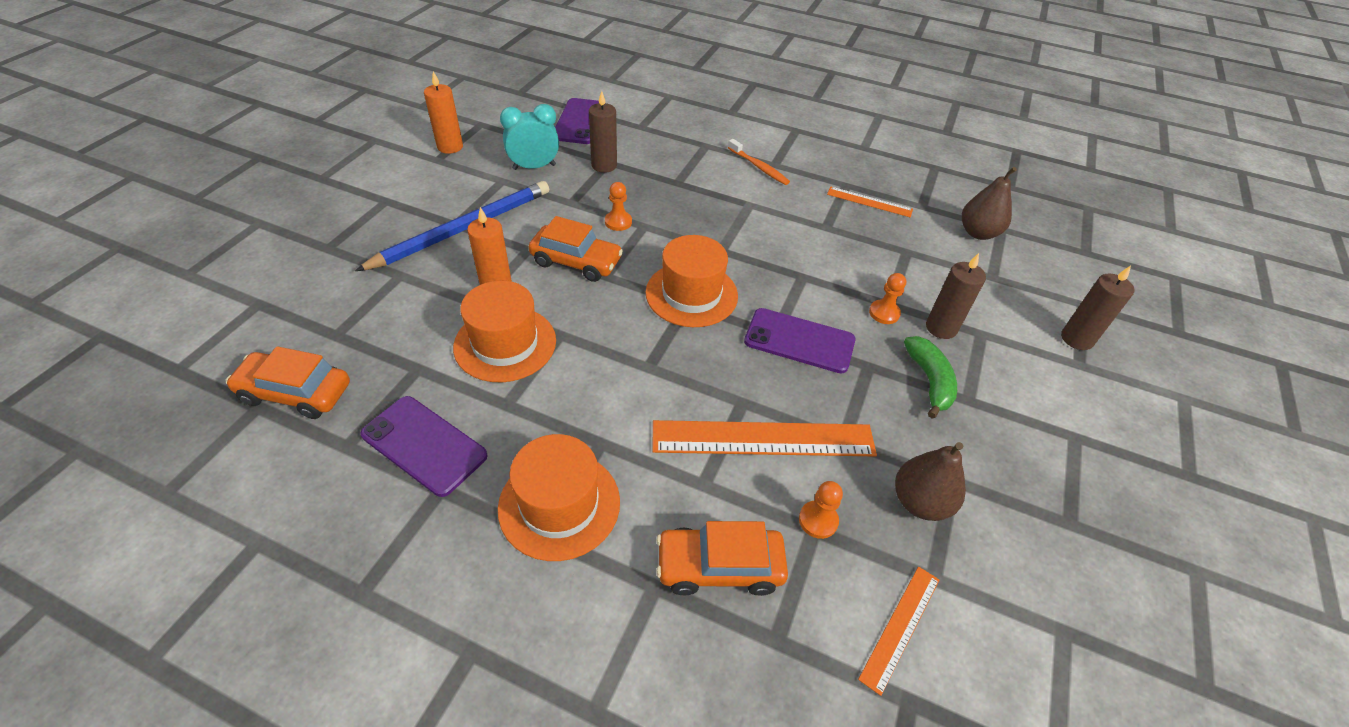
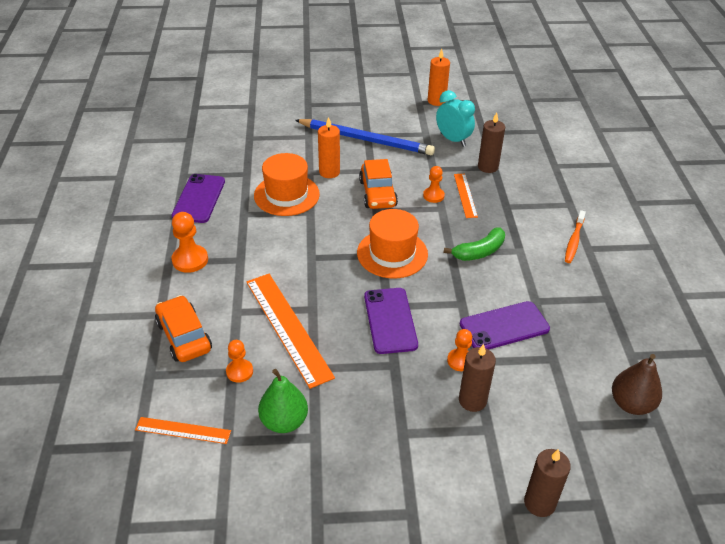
camera: 65 degrees right, 5 degrees down
orange car [226,346,350,419] -> none
orange hat [498,434,620,561] -> orange pawn [171,212,208,273]
purple phone [555,98,599,144] -> purple phone moved to [460,301,550,350]
orange ruler [827,187,913,217] -> orange ruler moved to [454,174,478,218]
brown pear [895,442,966,521] -> green pear [258,369,308,433]
green banana [904,336,957,419] -> green banana moved to [443,227,505,261]

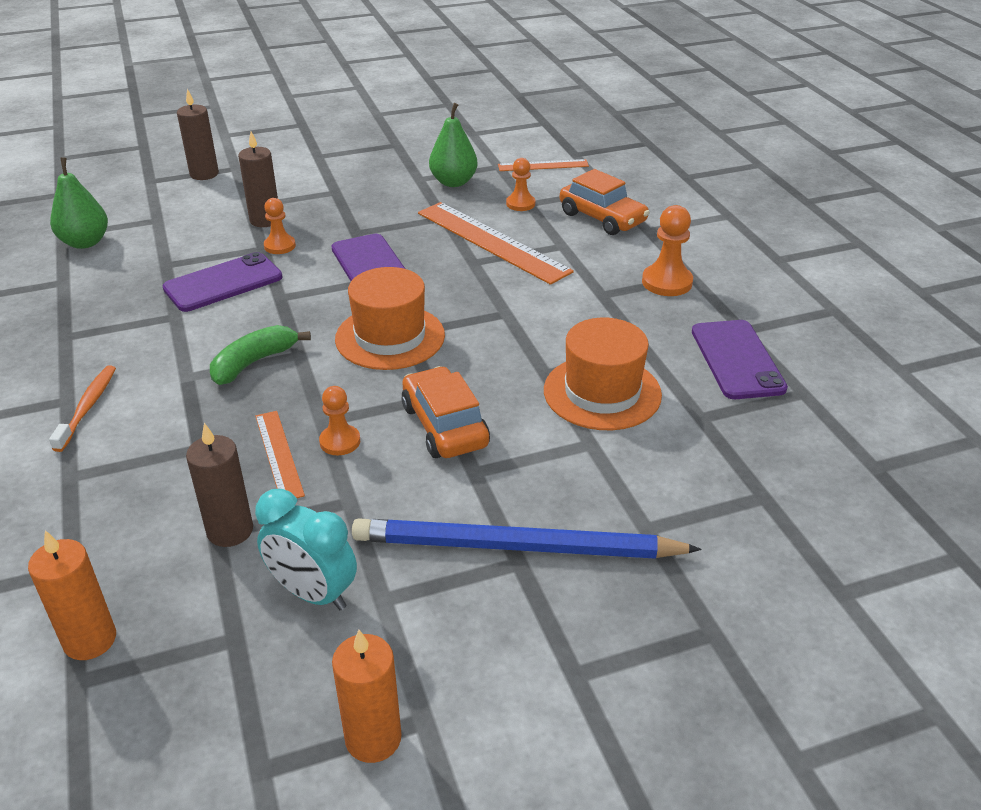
camera: 165 degrees right, 5 degrees down
orange candle [318,117,340,178] -> orange candle moved to [28,530,116,660]
brown pear [612,354,662,415] -> green pear [50,157,108,249]

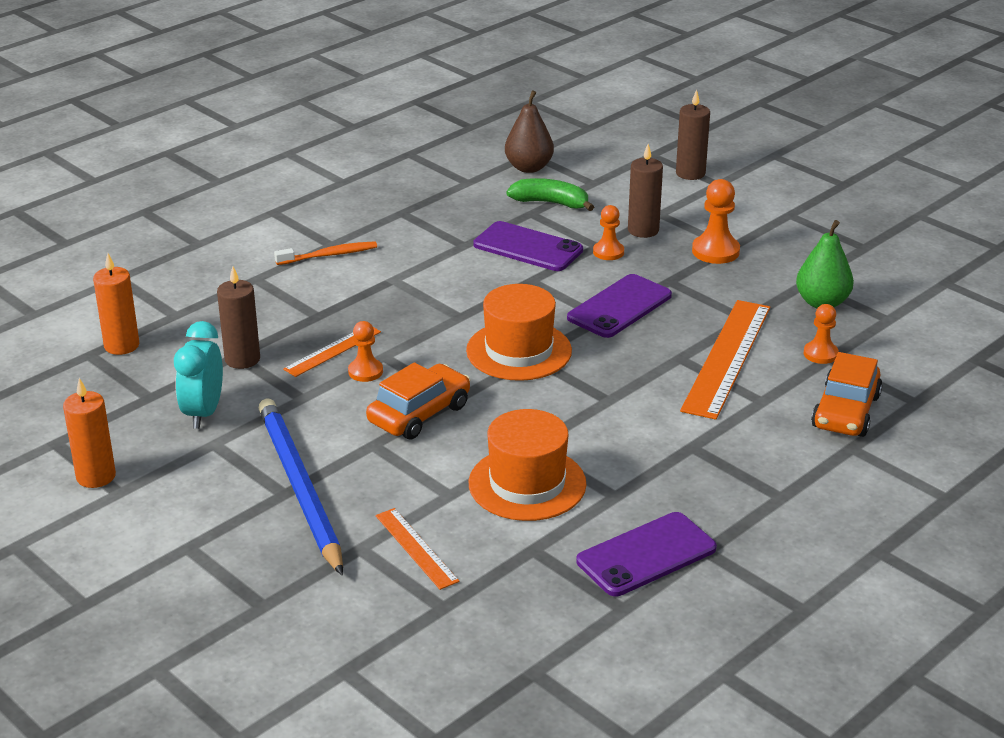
camera: 65 degrees right, 5 degrees down
green pear [50,157,108,249] -> brown pear [505,90,554,173]
green banana [210,325,311,385] -> green banana moved to [506,178,594,211]
orange ruler [498,159,589,171] -> orange ruler moved to [376,508,459,590]
orange pawn [642,205,693,296] -> orange pawn moved to [692,179,740,264]

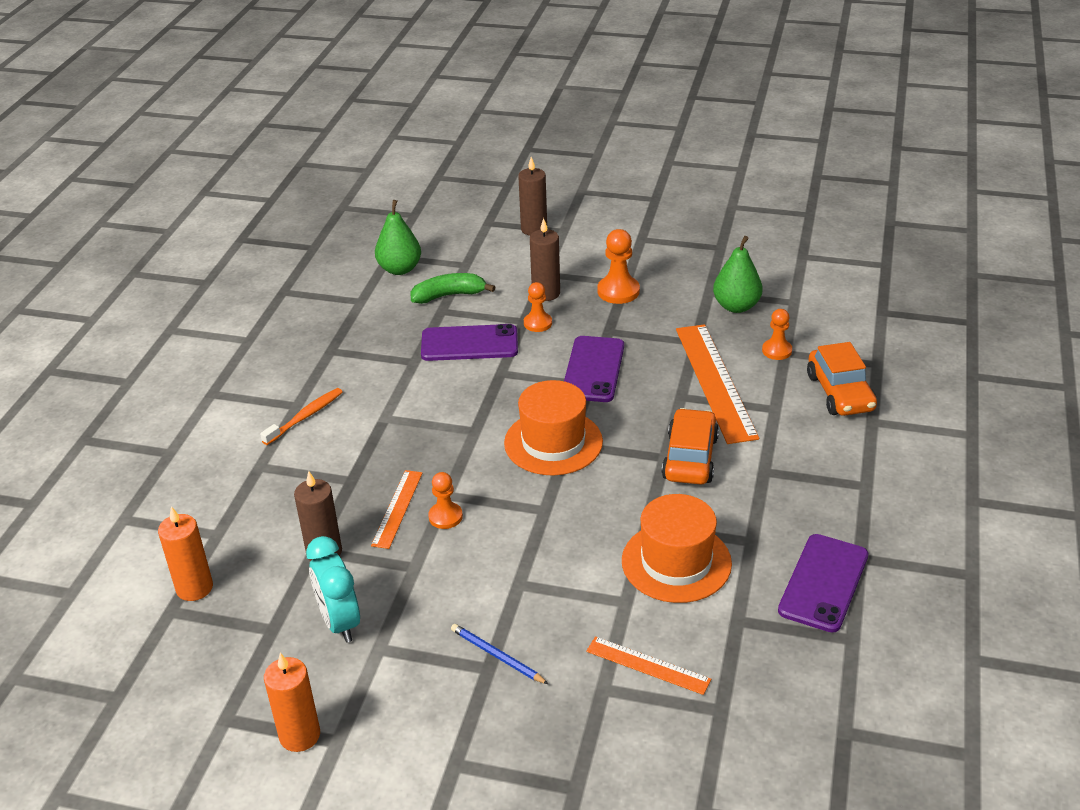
camera: 30 degrees left, 5 degrees up
blue pencil [258,399,343,575] -> blue pencil [451,624,548,684], size x0.43
orange car [366,362,470,439] -> orange car moved to [662,408,719,485]
brown pear [505,90,554,173] -> green pear [375,200,421,275]

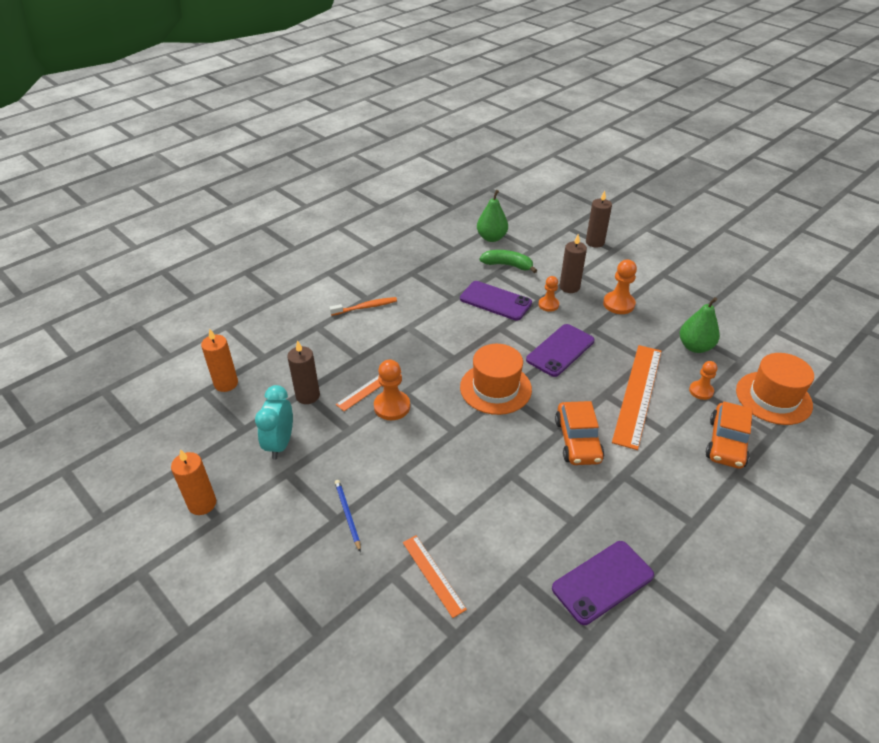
camera: 30 degrees right, 5 degrees up
orange pawn [428,472,463,529] -> orange pawn [374,360,410,420], size x1.52
orange hat [622,494,732,603] -> orange hat moved to [736,353,814,425]
orange car [662,408,719,485] -> orange car turned 135 degrees clockwise [555,401,604,465]

